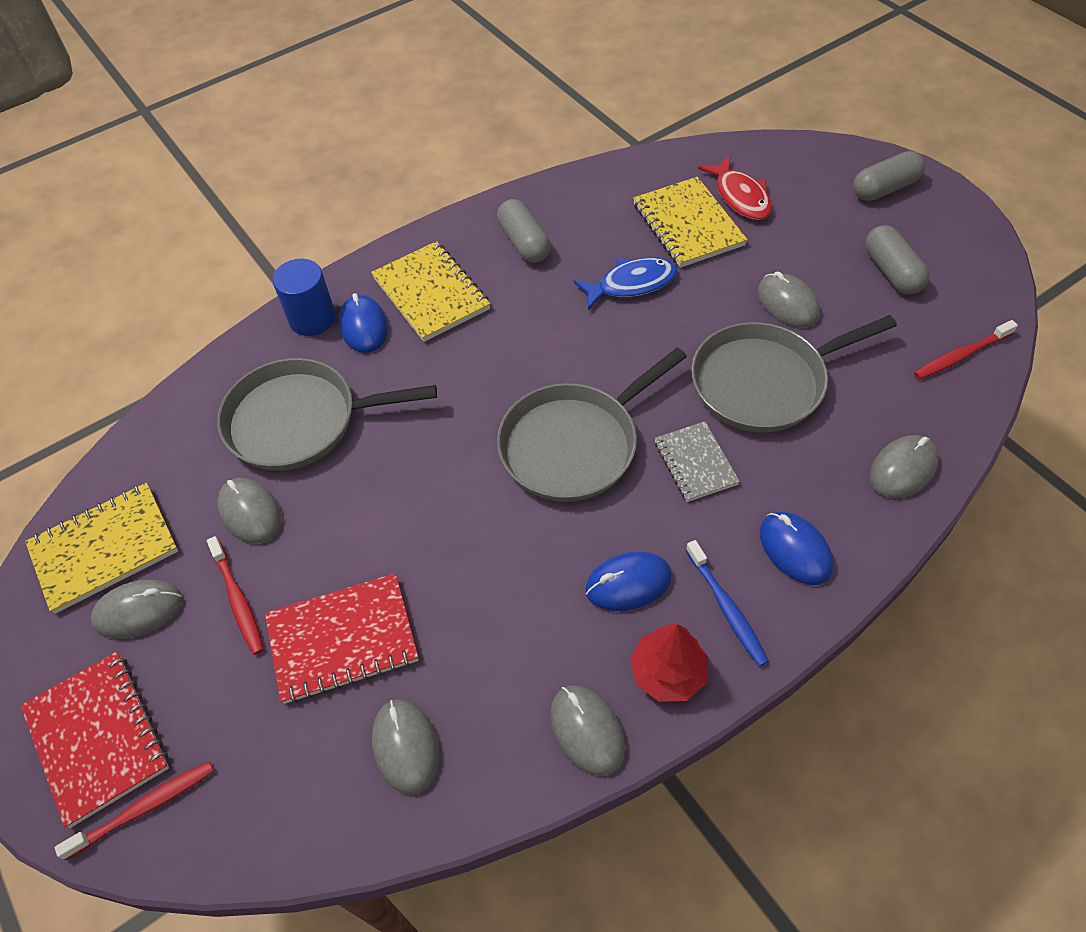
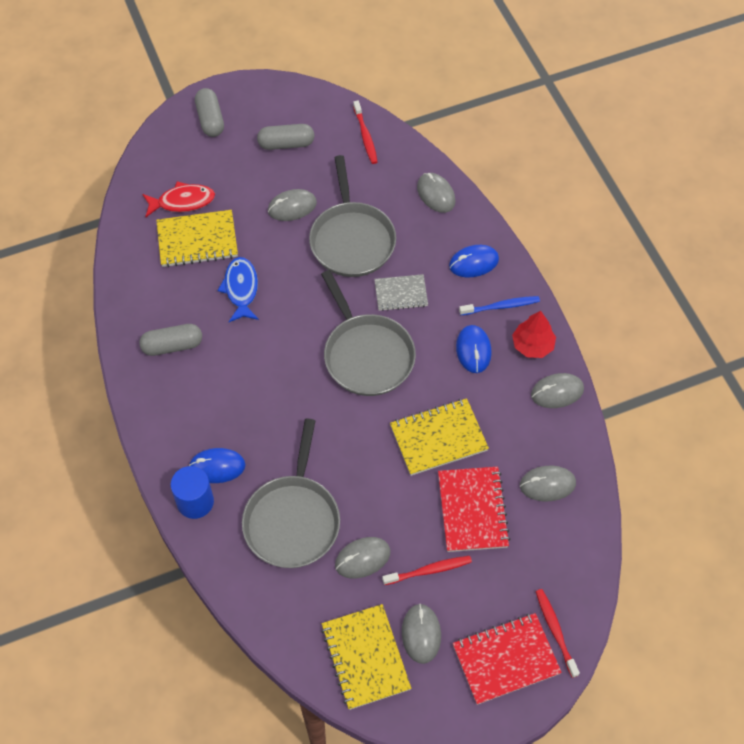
camera: 80 degrees left, 5 degrees up
yellow notebook [371,241,490,342] -> yellow notebook moved to [390,398,489,476]

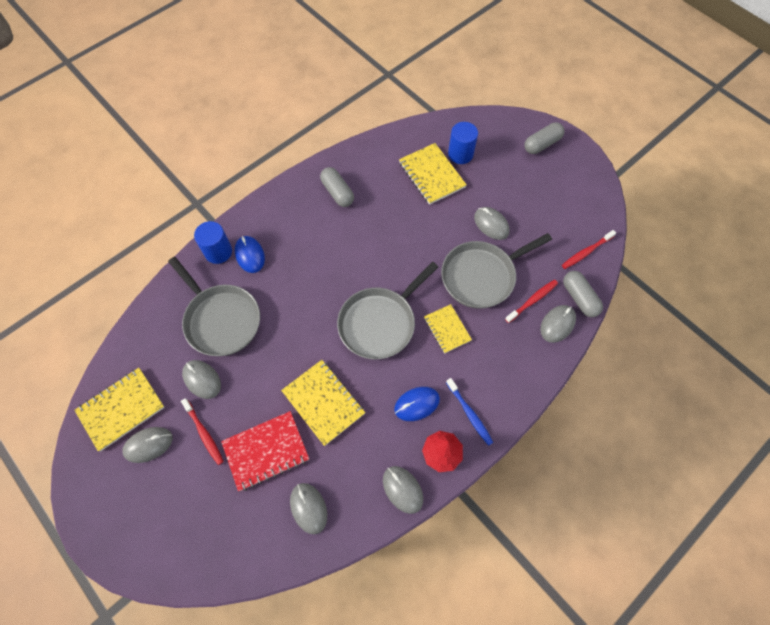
camera: 70 degrees right, 5 degrees up
red fish [142,181,215,217] -> blue cylinder [448,122,478,164]
blue fish [218,257,259,322] -> none
grey pan [242,419,340,568] -> grey pan turned 120 degrees counterclockwise [168,257,260,356]
grey capsule [257,124,314,150] -> grey capsule moved to [563,271,603,317]
grey notebook [374,274,428,311] -> yellow notebook [424,304,472,354]
blue mouse [449,245,499,278] -> none
red notebook [453,613,562,705] -> none
red toothbrush [536,589,580,678] -> red toothbrush moved to [505,280,558,323]

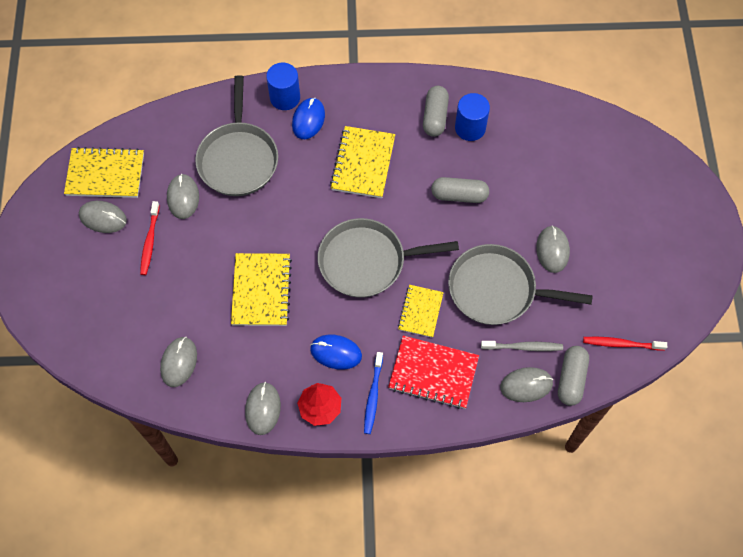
camera: 40 degrees right, 0 degrees up
red notebook [221,411,309,491] -> red notebook moved to [388,336,479,409]
yellow notebook [399,143,467,205] -> yellow notebook moved to [330,126,395,198]
blue cylinder [448,122,478,164] -> blue cylinder moved to [455,93,490,141]
red toothbrush [505,280,558,323] -> grey toothbrush [481,341,563,351]
grey capsule [524,122,564,154] -> grey capsule moved to [431,177,489,203]

